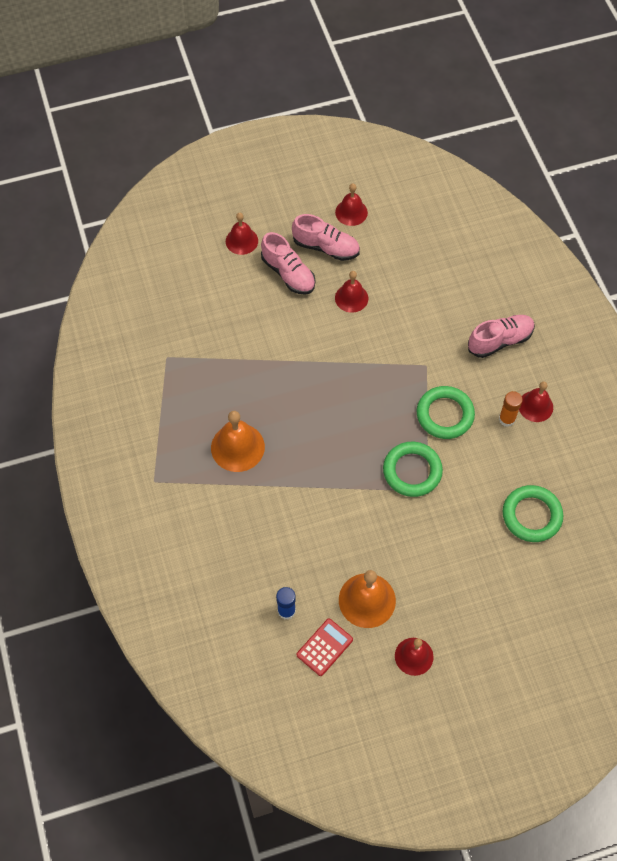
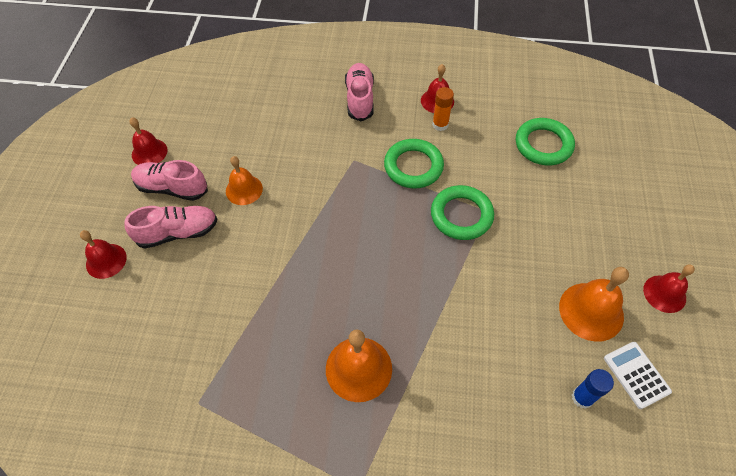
camera: 65 degrees left, 5 degrees down
pink shoe [292,214,360,261] -> pink shoe turned 120 degrees counterclockwise [131,160,208,201]
red calculator [297,618,353,676] -> white calculator [604,342,672,409]
red bell [335,271,368,313] -> orange bell [226,156,263,205]

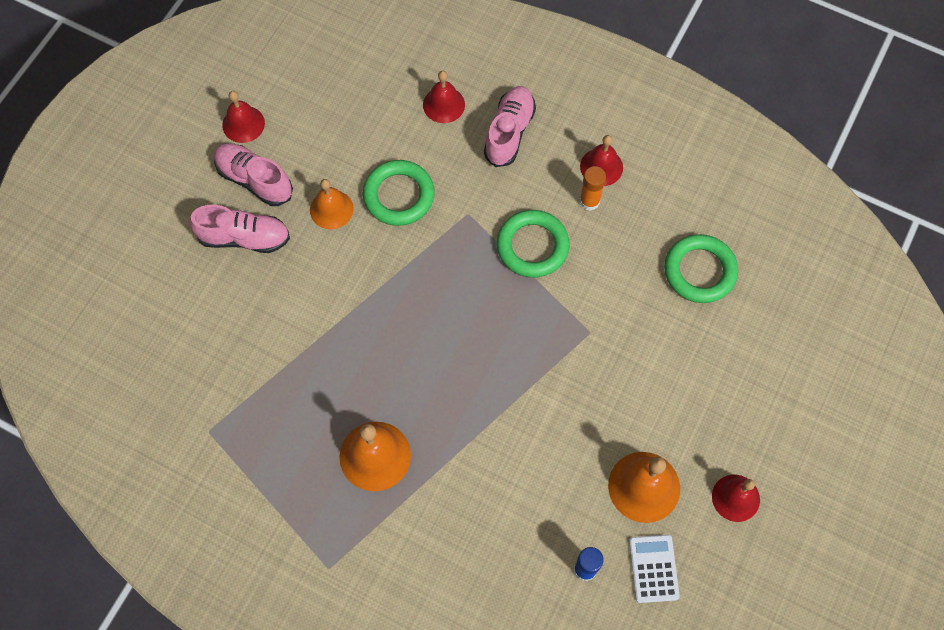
camera: 20 degrees right, 10 degrees up
red bell [80,230,127,279] -> red bell moved to [423,71,465,123]
green ring [431,185,494,240] -> green ring moved to [363,160,435,226]

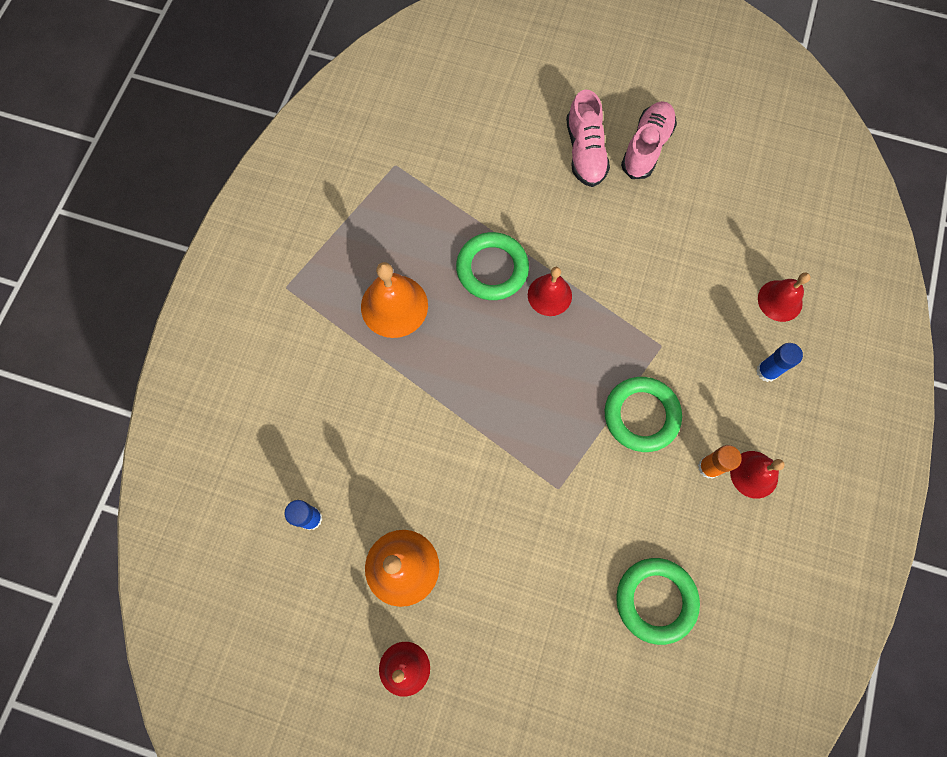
camera: 80 degrees right, 5 degrees up
red bell [222,91,265,143] -> red bell moved to [528,267,572,316]
orange bell [310,179,354,229] -> none
green ring [363,160,435,226] -> green ring moved to [456,232,529,300]
pink shoe [484,86,536,167] -> blue glue stick [756,343,803,382]
white calculator [629,535,680,603] -> none

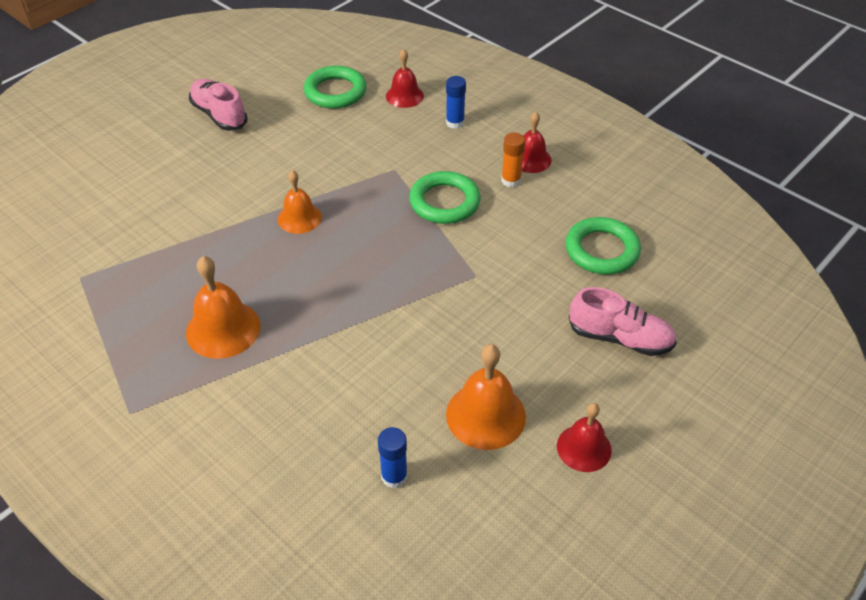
camera: 65 degrees left, 25 degrees down
green ring [456,232,529,300] -> green ring moved to [304,66,367,109]
red bell [528,267,572,316] -> orange bell [278,170,322,234]
pink shoe [566,90,610,187] -> pink shoe moved to [569,287,677,356]

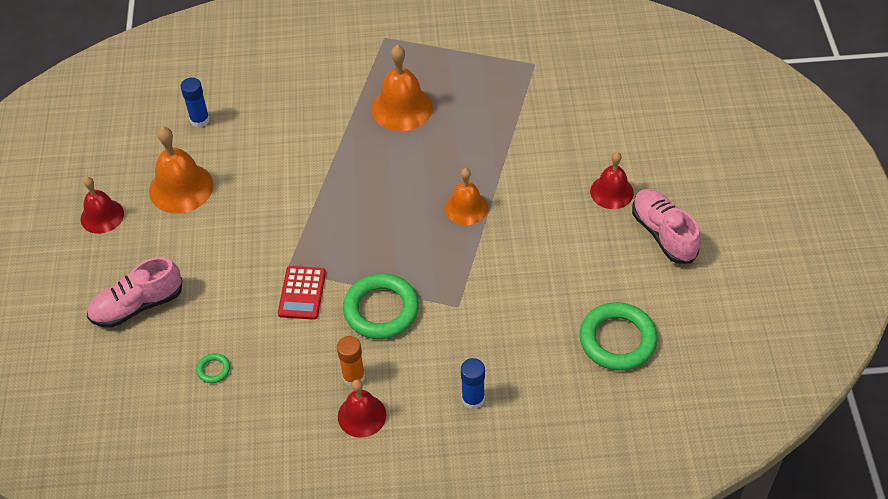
camera: 135 degrees right, 5 degrees up
pink shoe [189,79,247,131] -> pink shoe turned 120 degrees counterclockwise [632,189,700,264]
red bell [386,49,424,108] -> red bell moved to [590,152,634,209]
green ring [565,217,641,275] -> green ring [196,353,230,383], size x0.43
none -> red calculator [278,266,326,320]

